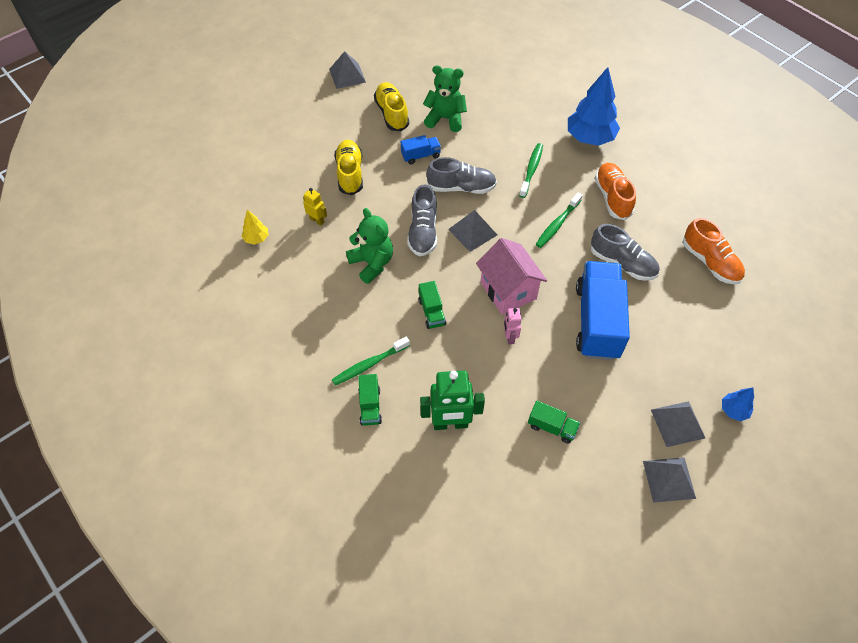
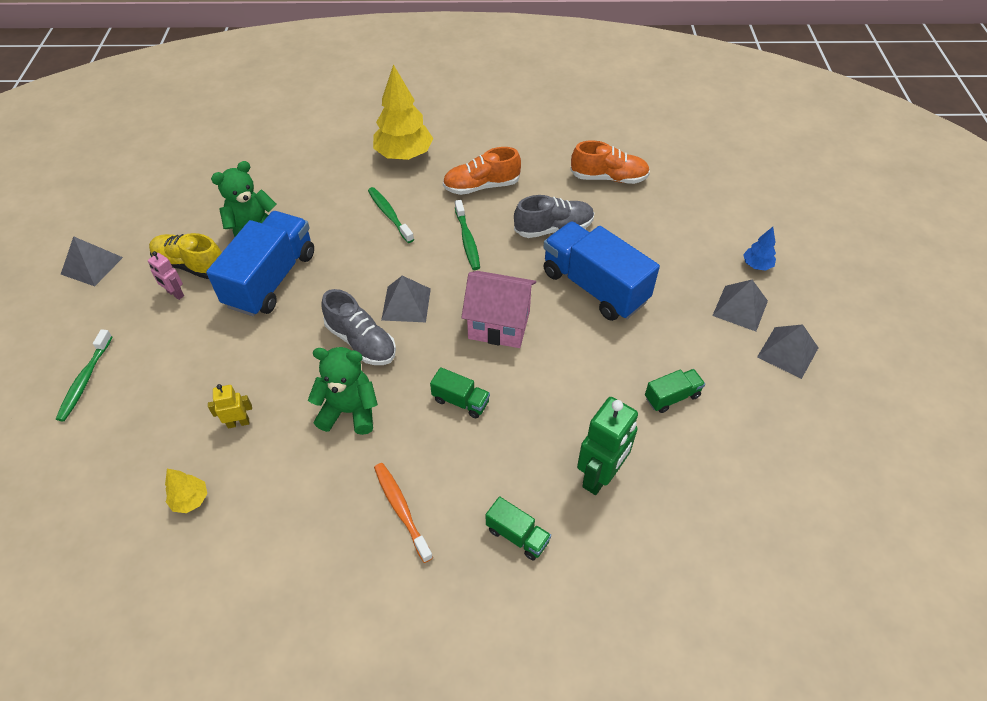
camera: 50 degrees left, 5 degrees down
green toothbrush [332,336,410,385] -> green toothbrush moved to [56,329,112,421]
yellow shoe [335,140,363,195] -> none
blue truck [401,135,441,164] -> blue truck [206,211,314,316], size x2.20
grey shoe [427,157,497,194] -> none
pink robot [504,308,521,345] -> pink robot moved to [148,251,184,300]
blue tree [568,67,620,146] -> yellow tree [373,64,433,160]
orange shoe [595,163,636,220] -> orange shoe turned 45 degrees counterclockwise [443,147,521,195]
none -> orange toothbrush [374,463,433,563]

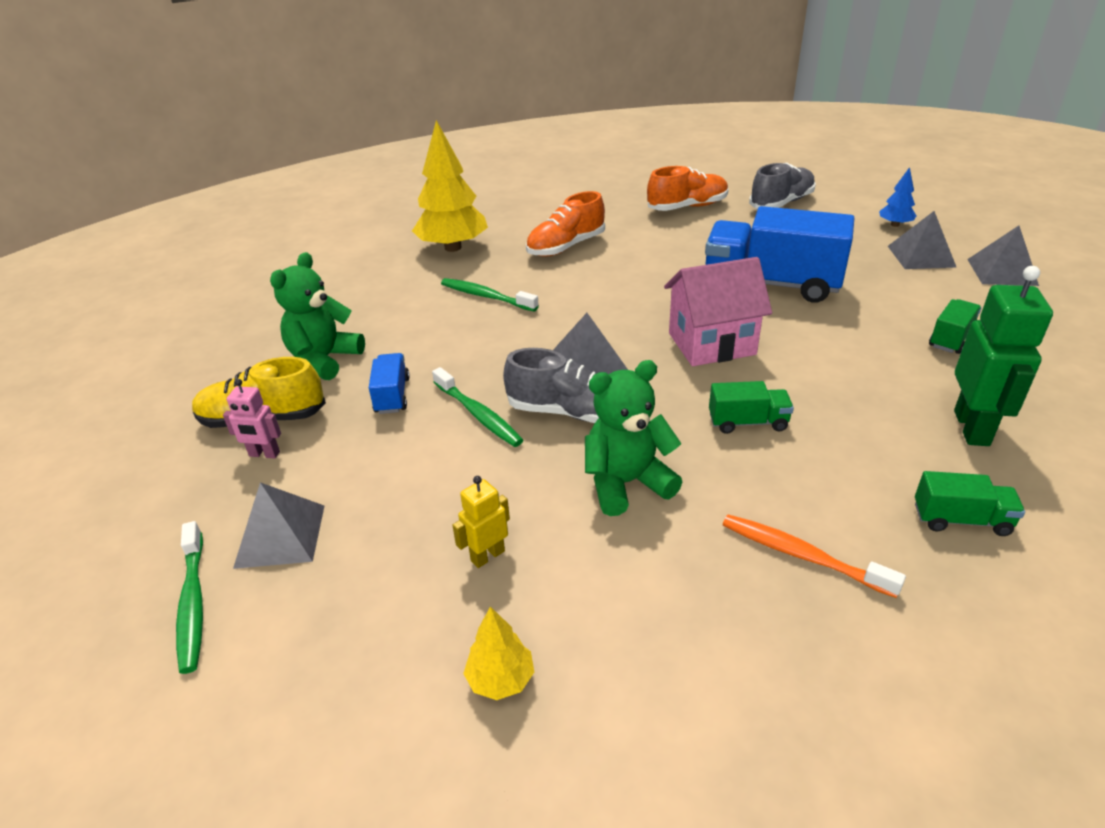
camera: 25 degrees left, 15 degrees down
grey pyramid [61,236,123,286] -> grey pyramid moved to [233,482,324,569]
blue truck [206,211,314,316] -> blue truck [369,353,410,414], size x0.45
green toothbrush [455,200,480,270] -> green toothbrush moved to [432,367,524,447]
grey shoe [514,195,594,238] -> grey shoe moved to [749,163,816,209]

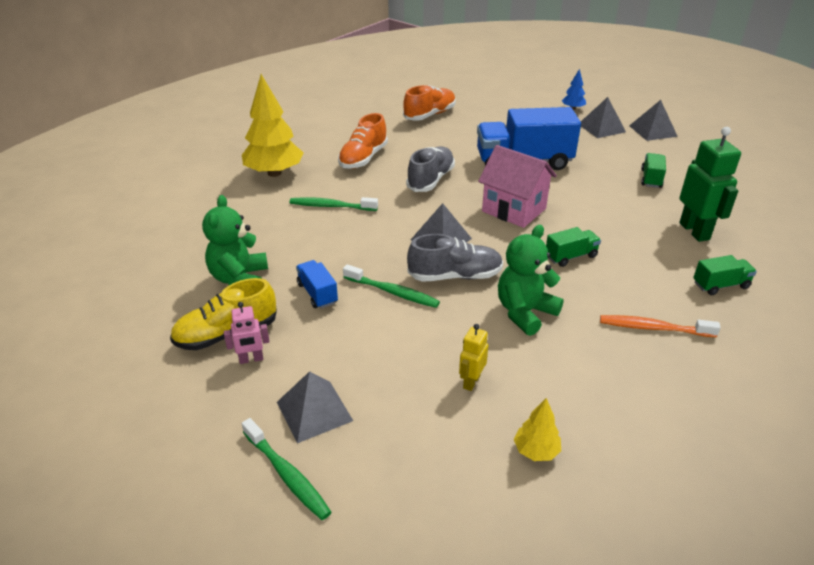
camera: 25 degrees left, 0 degrees up
pink house [664,257,772,366] -> pink house turned 75 degrees clockwise [478,145,557,228]
grey shoe [749,163,816,209] -> grey shoe moved to [406,146,455,192]

